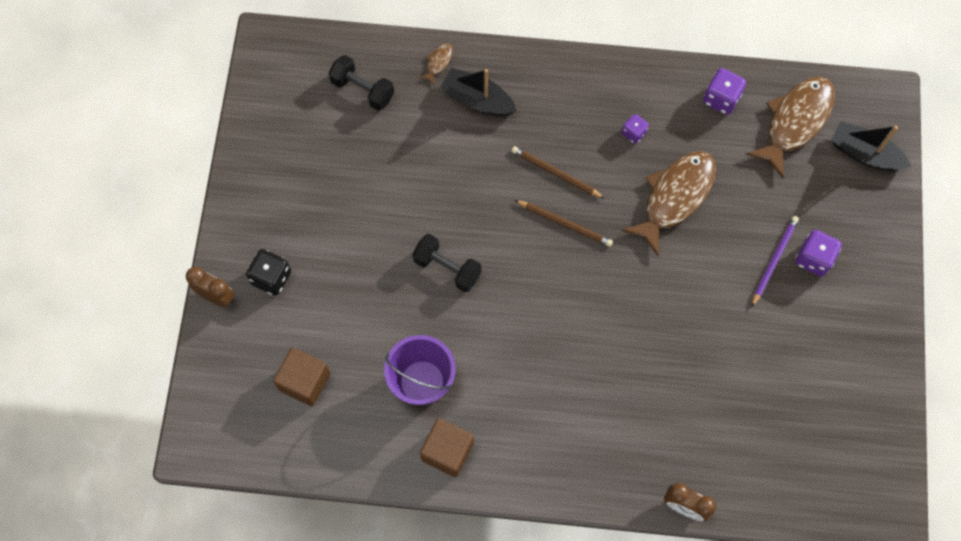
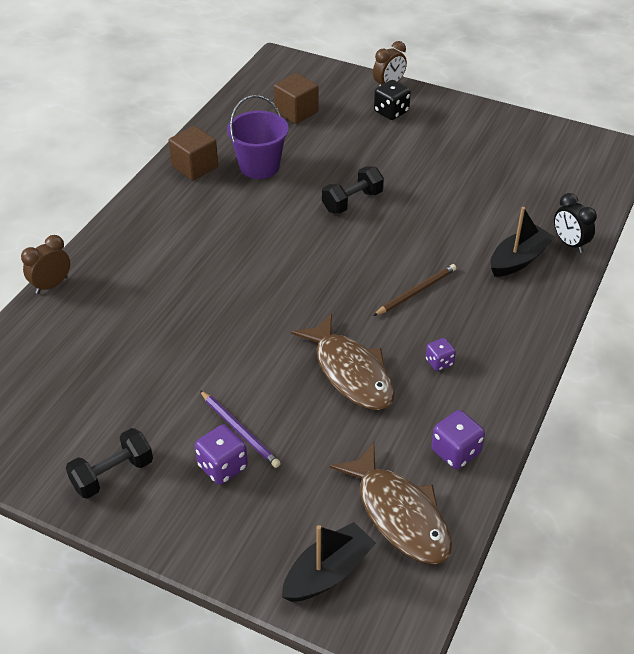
camera: 110 degrees right, 25 degrees down
black dumbbell [328,55,394,110] -> black dumbbell moved to [66,428,153,499]
brown fish [419,43,453,85] -> black clock [554,193,597,253]
brown pencil [515,200,613,247] -> none

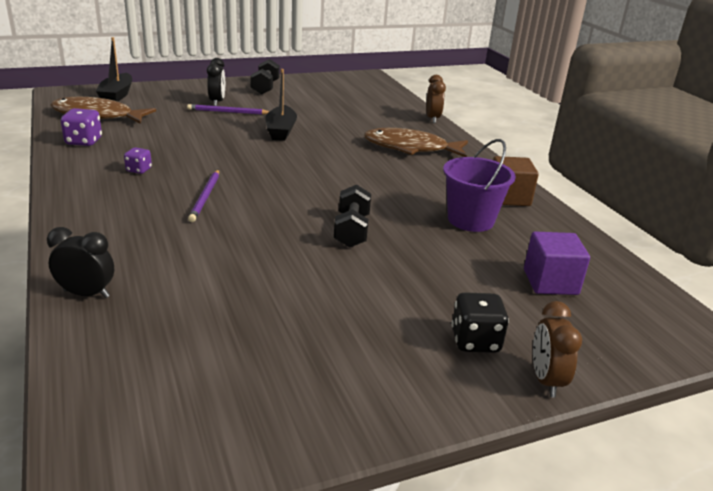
camera: 130 degrees right, 15 degrees down
purple dice [195,425,248,485] -> black clock [207,58,225,106]
brown cube [274,73,318,124] -> purple cube [524,232,590,295]
brown fish [291,313,395,410] -> brown fish moved to [364,128,468,157]
brown pencil [373,264,456,316] -> purple pencil [188,169,219,222]
black boat [491,207,555,277] -> black boat moved to [265,69,297,141]

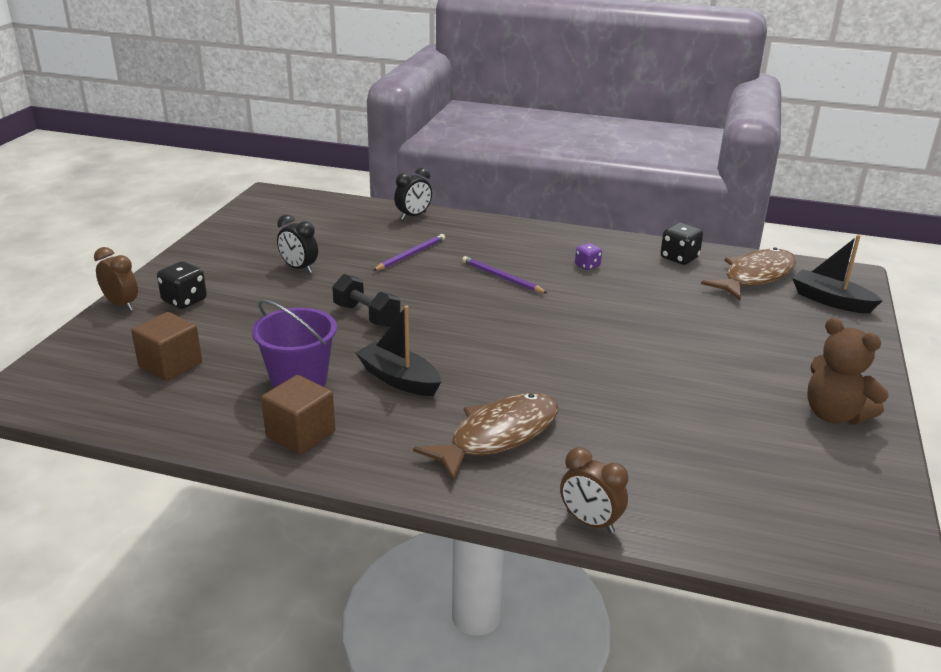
camera: 130 degrees right, 0 degrees up
purple dice [61,108,102,146] -> black dice [660,223,703,265]
purple pencil [187,104,270,115] -> purple pencil moved to [373,234,445,271]
black clock [207,58,225,106] -> black clock moved to [277,215,318,273]
black dumbbell [251,59,280,94] -> brown teddy bear [807,318,889,425]
black boat [265,69,297,141] -> black boat moved to [355,306,441,396]
purple cube [524,232,590,295] -> brown cube [131,312,202,381]

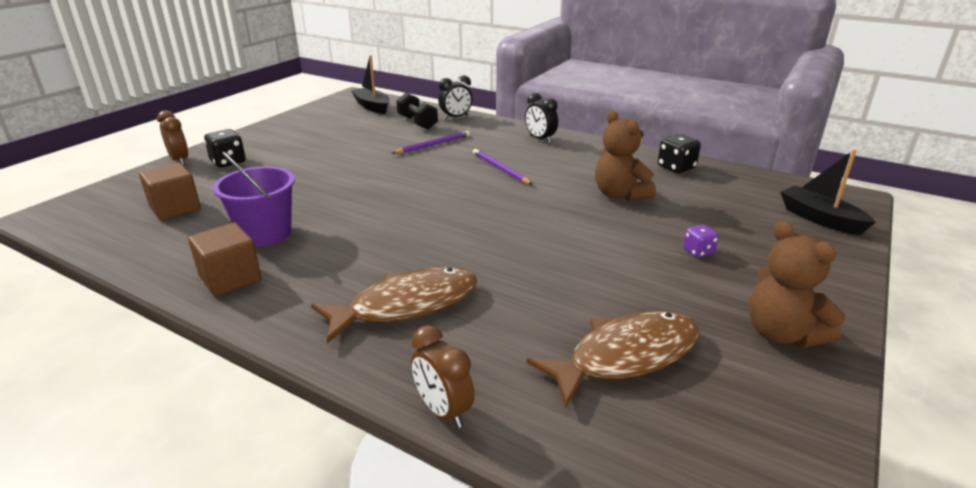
camera: 15 degrees right, 0 degrees up
black clock [277,215,318,273] -> black clock moved to [525,93,558,143]
black dumbbell [332,274,400,327] -> black dumbbell moved to [396,93,438,130]
black boat [355,306,441,396] -> black boat moved to [351,55,389,114]
purple dice [575,243,602,270] -> purple dice moved to [683,225,719,258]
brown fish [701,248,796,300] -> brown fish moved to [526,311,699,407]
none -> brown teddy bear [595,111,656,201]

